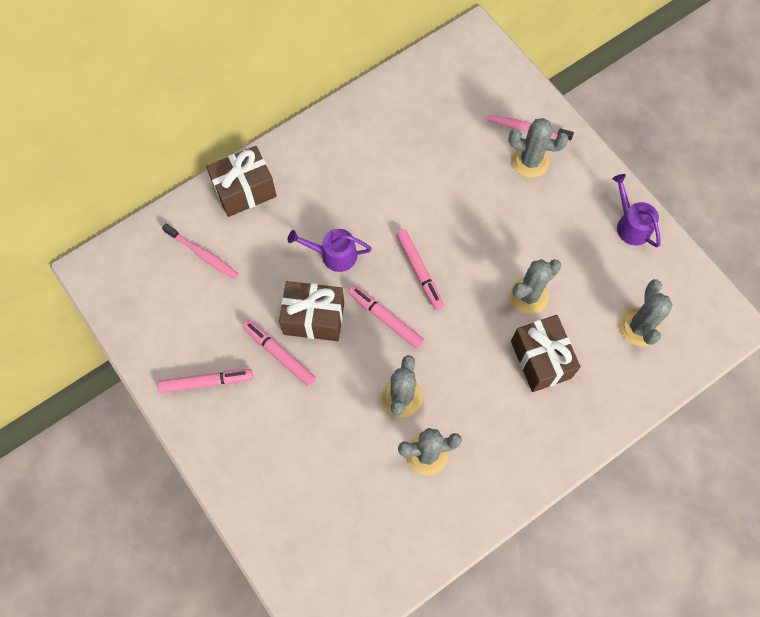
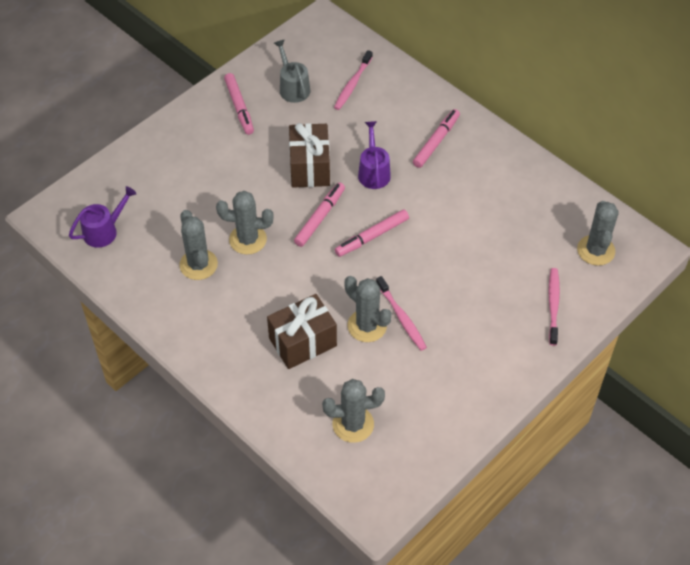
camera: 80 degrees right, 15 degrees down
brown gift [206,146,277,217] -> none
pink marker [242,320,316,386] -> pink marker moved to [413,109,460,168]
grey cactus [508,118,569,178] -> grey cactus moved to [577,201,619,266]
purple watering can [612,174,661,247] -> purple watering can moved to [69,186,136,248]
none -> grey watering can [274,39,310,103]
none -> pink toothbrush [376,276,427,351]

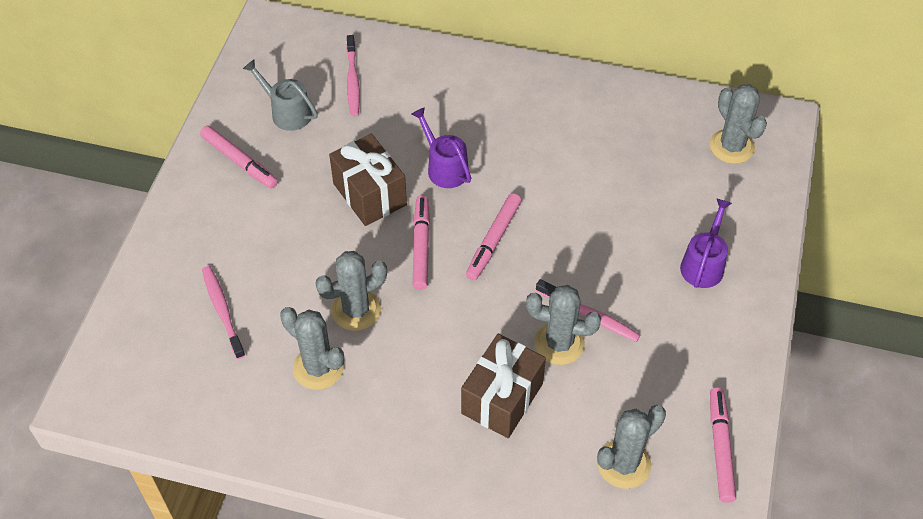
camera: 30 degrees left, 0 degrees up
purple watering can [69,186,136,248] -> purple watering can moved to [680,198,732,288]
pink marker [413,109,460,168] -> pink marker moved to [710,388,736,503]
pink toothbrush [549,268,560,346] -> pink toothbrush moved to [202,266,245,359]

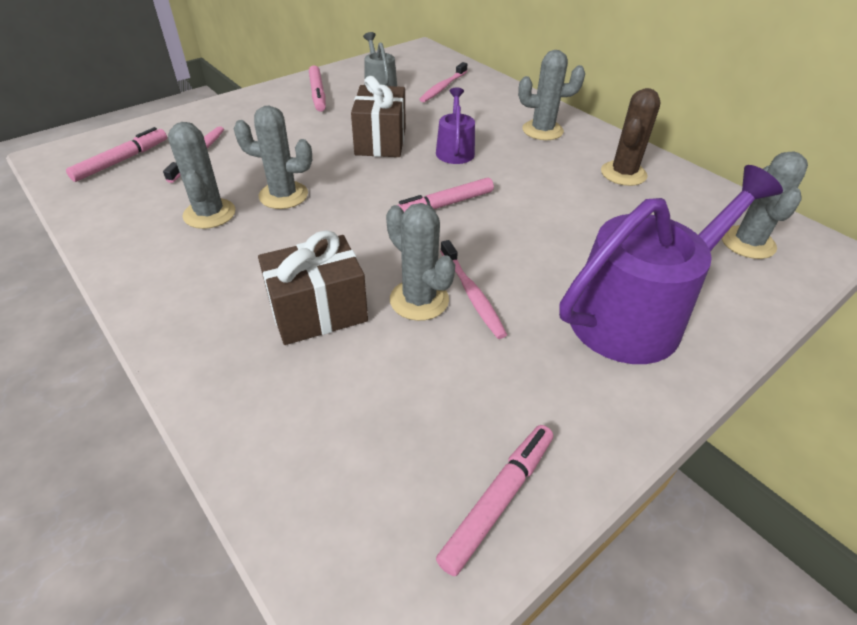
camera: 35 degrees right, 10 degrees down
pink marker [413,195,430,290] -> pink marker moved to [66,127,167,182]
grey cactus [597,405,666,489] -> grey cactus moved to [518,50,585,140]
purple watering can [680,198,732,288] -> purple watering can [559,165,783,364], size x2.02
none -> brown cactus [601,88,660,186]

